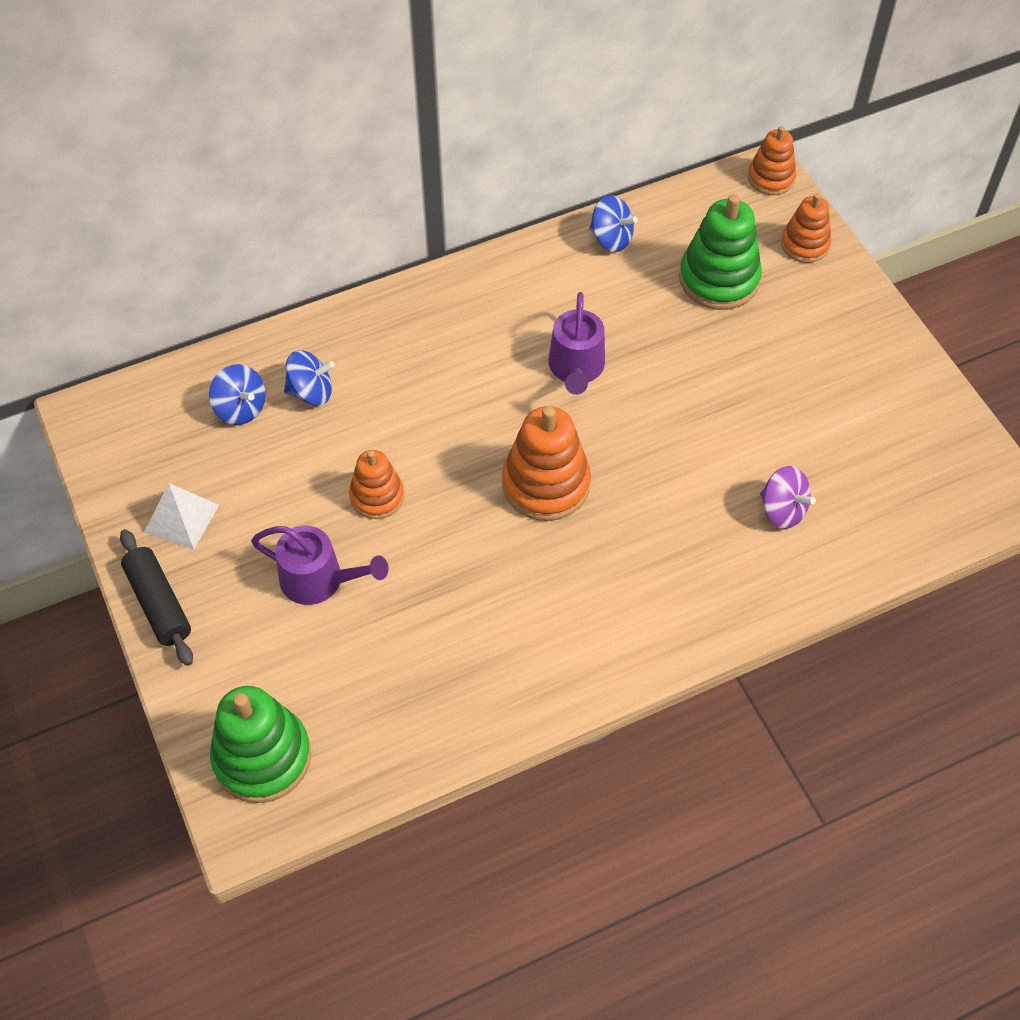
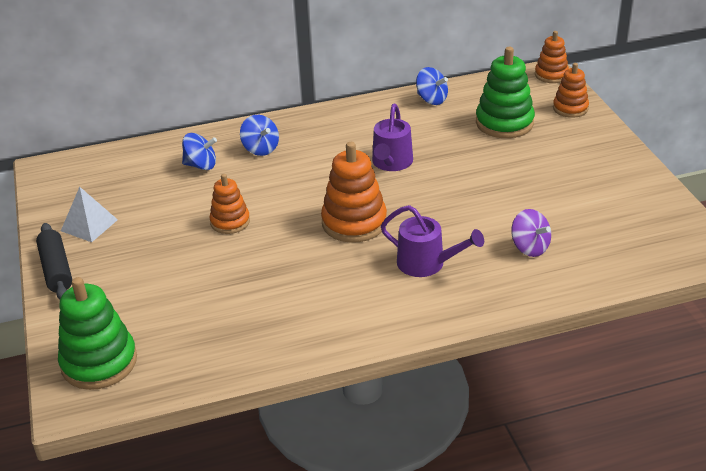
camera: 10 degrees right, 20 degrees down
blue spinning top [209,364,266,425] -> blue spinning top moved to [240,115,279,156]
purple watering can [251,526,389,605] -> purple watering can moved to [381,205,484,277]

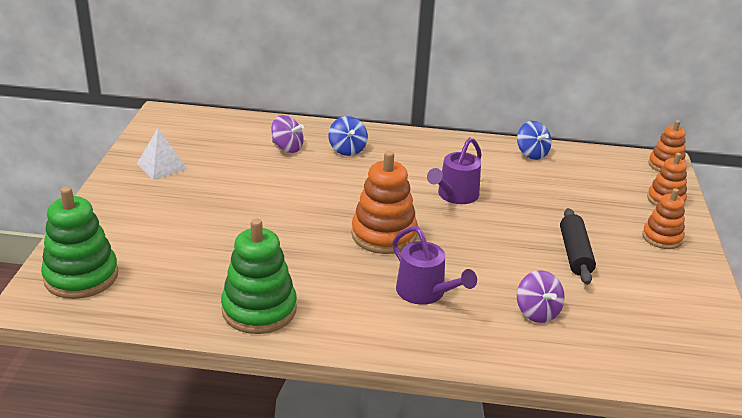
camera: 20 degrees right, 5 degrees down
black rolling pin [36,223,72,299] -> black rolling pin moved to [560,208,596,285]
blue spinning top [182,133,217,170] -> purple spinning top [271,115,304,153]
orange stacking toy [209,174,250,234] -> orange stacking toy moved to [642,189,685,249]
green stacking toy [476,47,535,138] -> green stacking toy moved to [221,219,297,334]

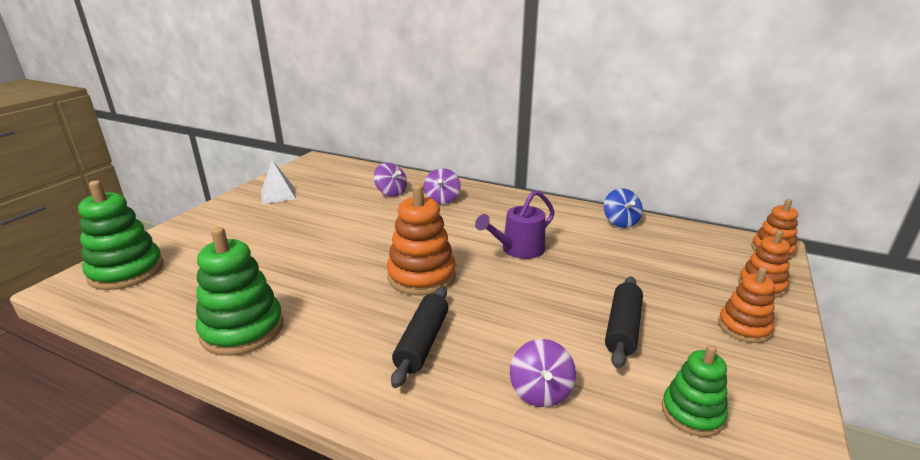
camera: 20 degrees right, 5 degrees down
blue spinning top [328,116,368,156] -> purple spinning top [423,168,461,204]
purple watering can [392,226,477,305] -> black rolling pin [391,286,449,388]
none -> green stacking toy [662,345,728,437]

